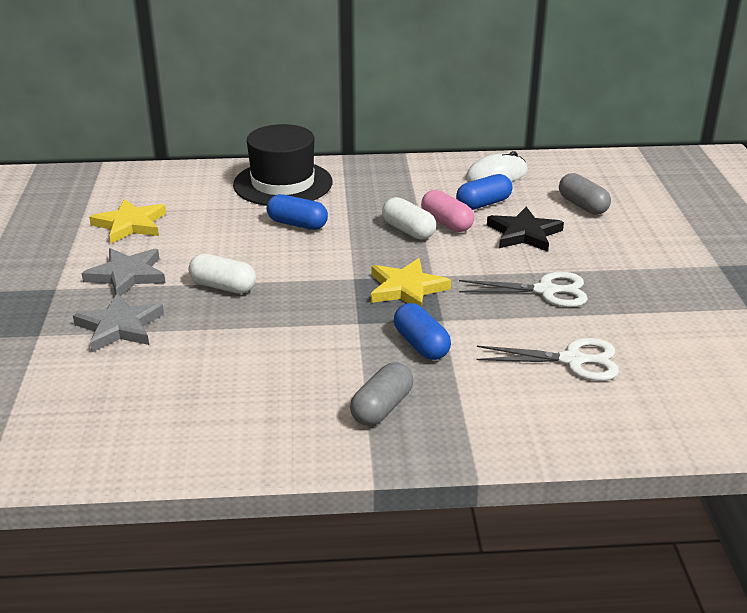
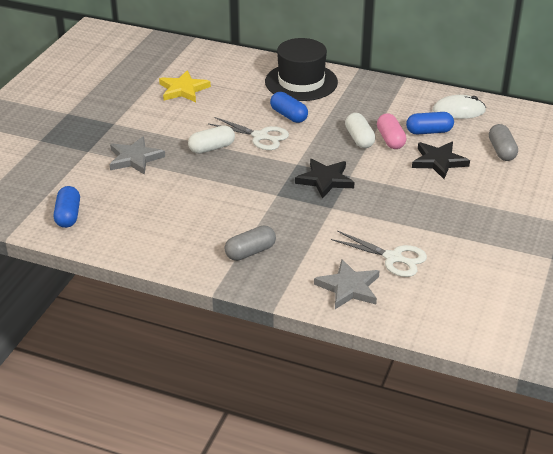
camera: 25 degrees right, 5 degrees up
grey star [81,248,165,296] -> grey star moved to [314,259,379,309]
white capsule [188,254,256,294] -> white capsule turned 75 degrees counterclockwise [188,125,235,154]
yellow star [371,258,451,307] -> black star [295,159,355,199]
blue capsule [394,303,451,360] -> blue capsule moved to [54,186,80,228]
white scissors [459,272,588,307] -> white scissors moved to [208,117,289,150]

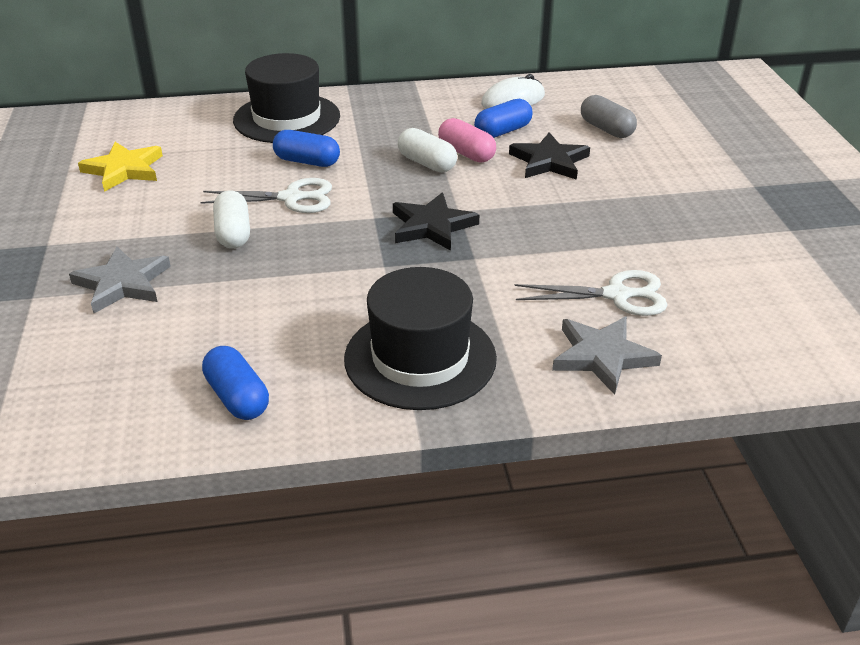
camera: 30 degrees left, 0 degrees up
blue capsule [54,186,80,228] -> blue capsule moved to [202,346,269,420]
white capsule [188,125,235,154] -> white capsule turned 45 degrees counterclockwise [213,190,250,248]
grey capsule [225,225,276,261] -> black hat [344,267,497,410]

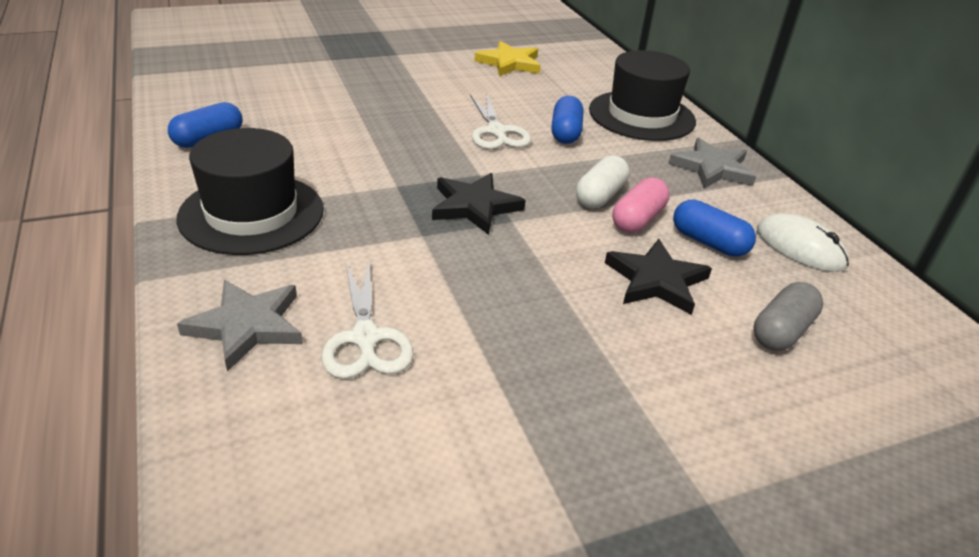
camera: 75 degrees right, 0 degrees up
grey star [69,247,171,313] -> grey star moved to [668,138,756,189]
white capsule [213,190,250,248] -> none

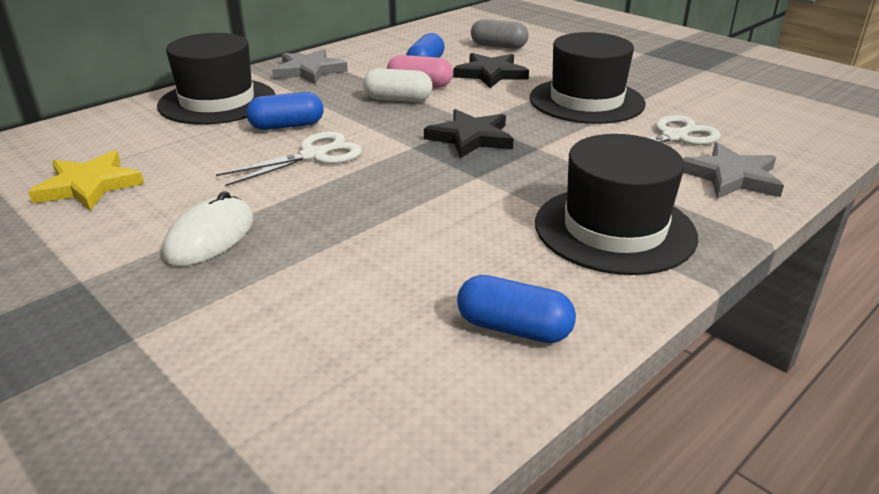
camera: 110 degrees left, 5 degrees down
white mouse [757,213,849,272] -> white mouse moved to [162,191,253,266]
none -> black hat [530,32,646,124]

